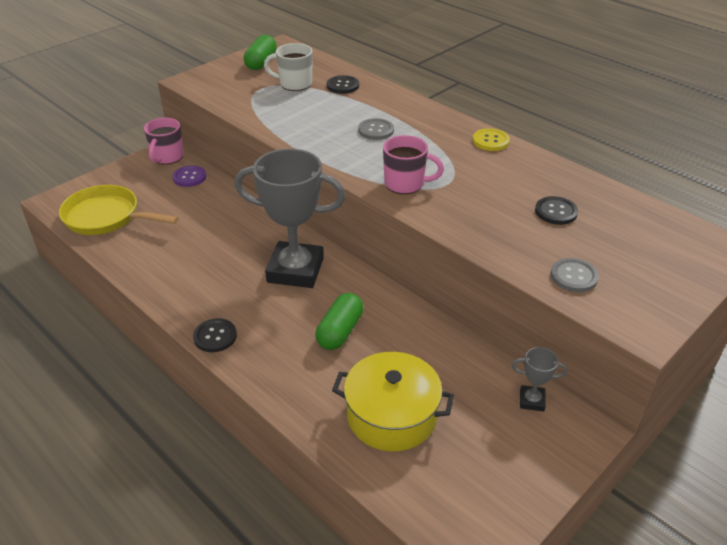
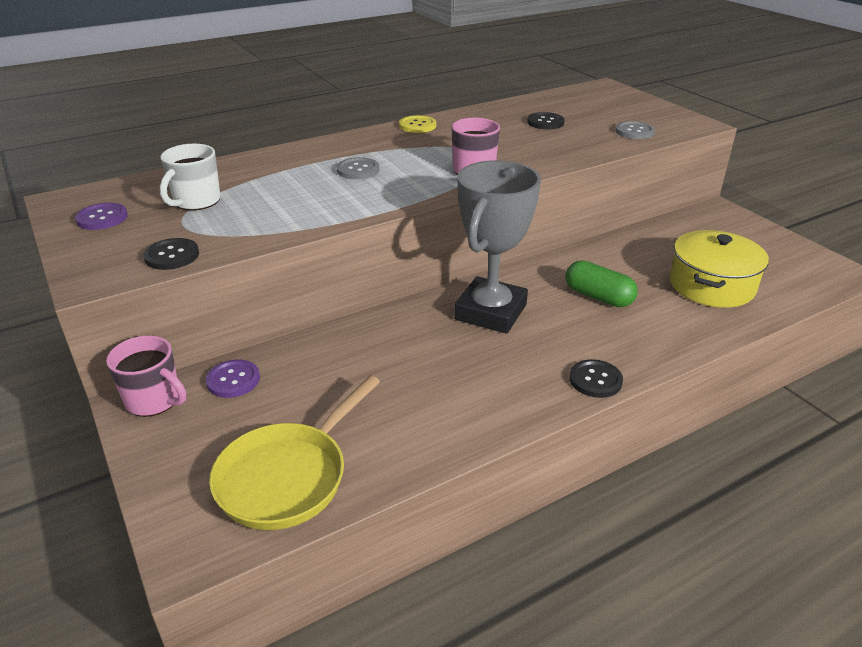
camera: 75 degrees left, 5 degrees down
green capsule [244,35,277,70] -> purple button [75,203,128,230]
black button [327,75,359,94] -> black button moved to [143,238,199,270]
grey trophy [512,347,568,412] -> none

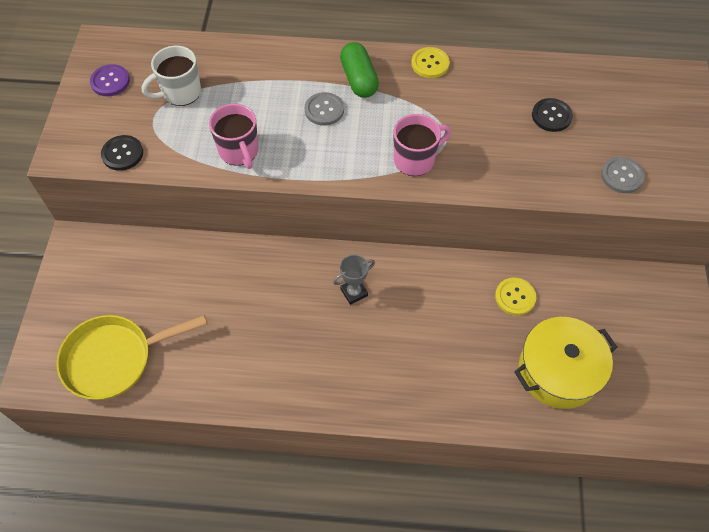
camera: 35 degrees right, 25 degrees up
pink mug [106,336,186,417] -> pink mug moved to [209,103,259,169]
purple button [206,359,260,398] -> none
grey trophy [454,160,541,334] -> grey trophy [333,254,375,305], size x0.42
green capsule [565,260,638,307] -> green capsule moved to [340,42,379,98]
black button [569,359,623,398] -> none
none -> yellow button [495,278,536,315]

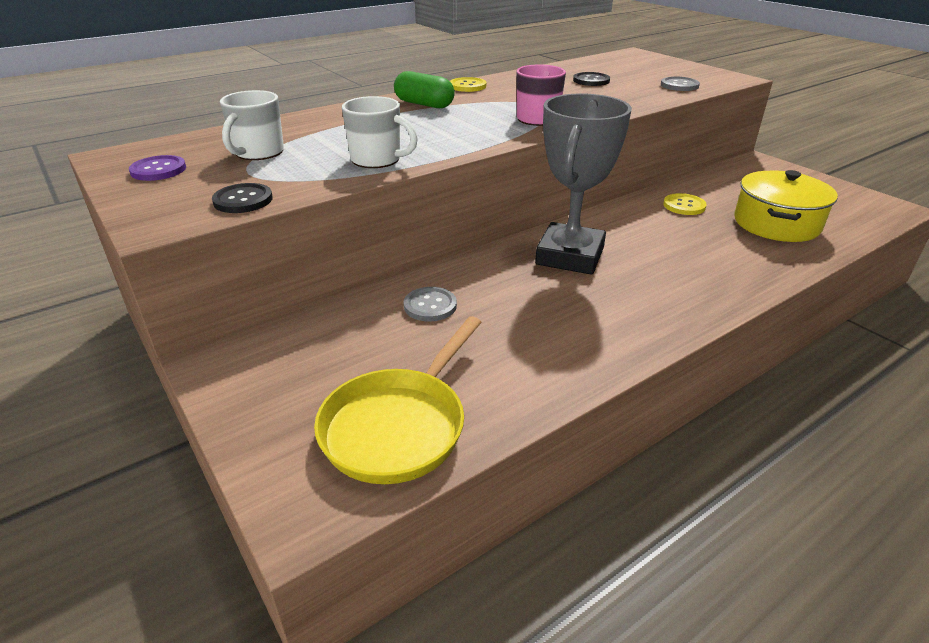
camera: 40 degrees left, 25 degrees down
pink mug [209,103,259,169] -> white mug [342,96,418,168]
grey button [305,92,344,126] -> grey button moved to [404,287,457,321]
grey trophy [333,254,375,305] -> grey trophy [535,94,632,275], size x2.39

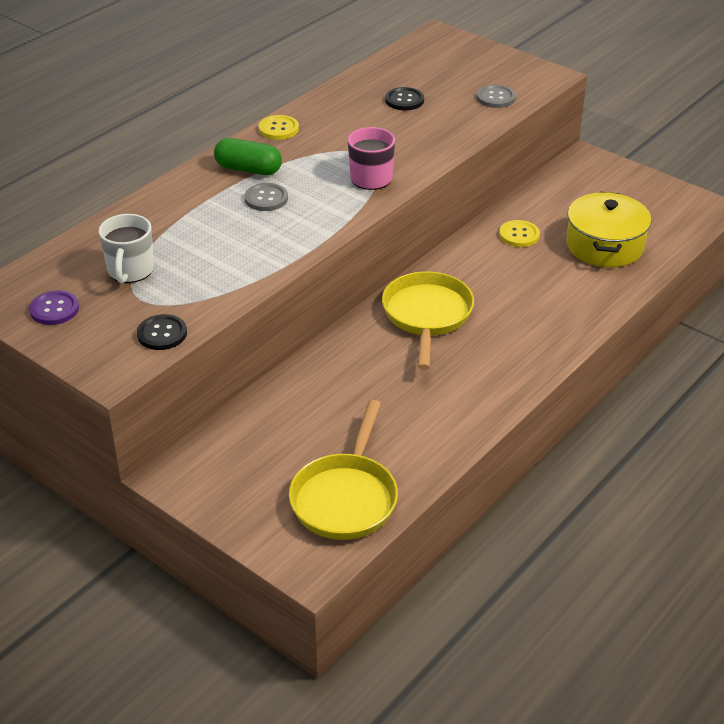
camera: 15 degrees left, 5 degrees up
white mug [342,96,418,168] -> none
grey button [404,287,457,321] -> grey button moved to [244,183,288,211]
grey trophy [535,94,632,275] -> yellow pan [382,271,474,370]

